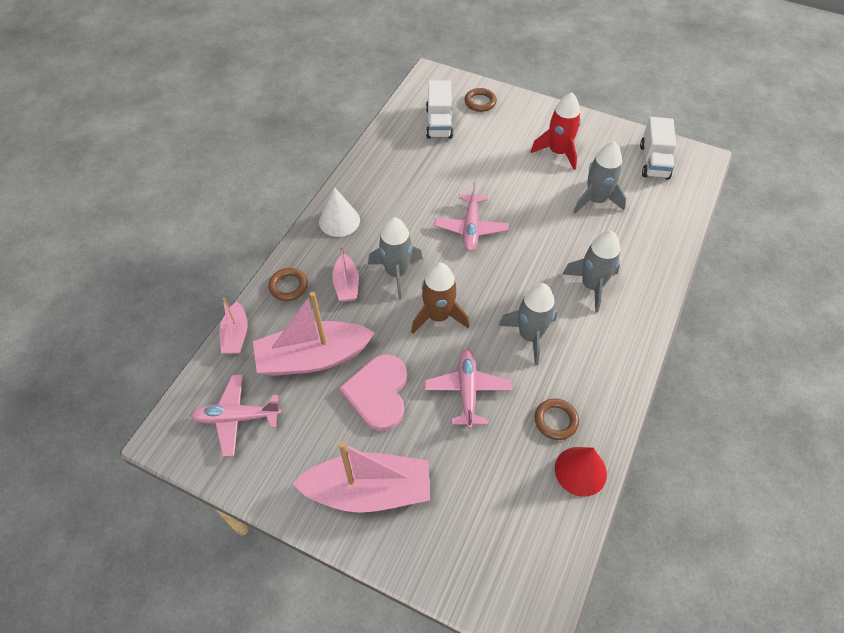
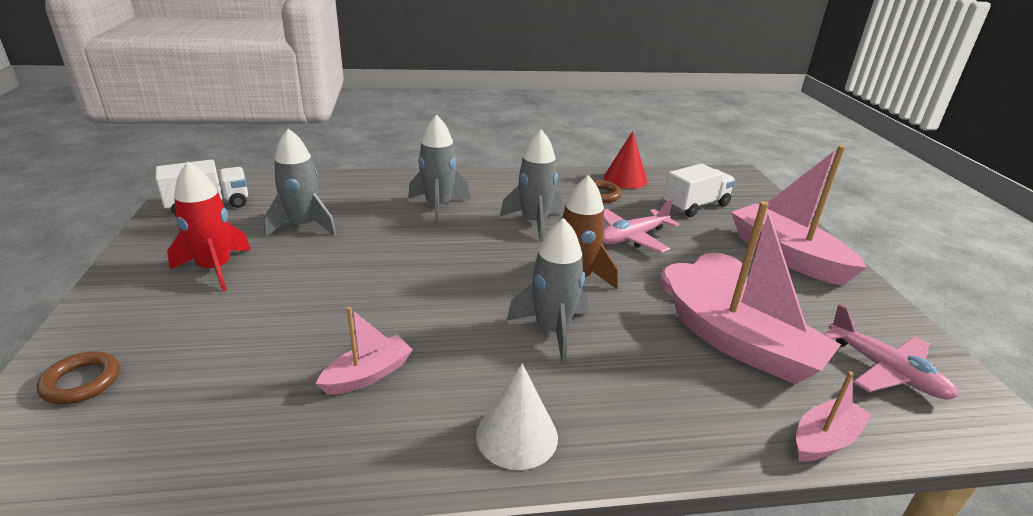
camera: 125 degrees left, 25 degrees down
brown ring [268,268,308,301] -> none
pink boat [332,246,359,302] -> pink boat moved to [316,307,413,395]
white truck [426,80,453,139] -> white truck moved to [664,163,736,217]
pink plane [434,182,509,251] -> none

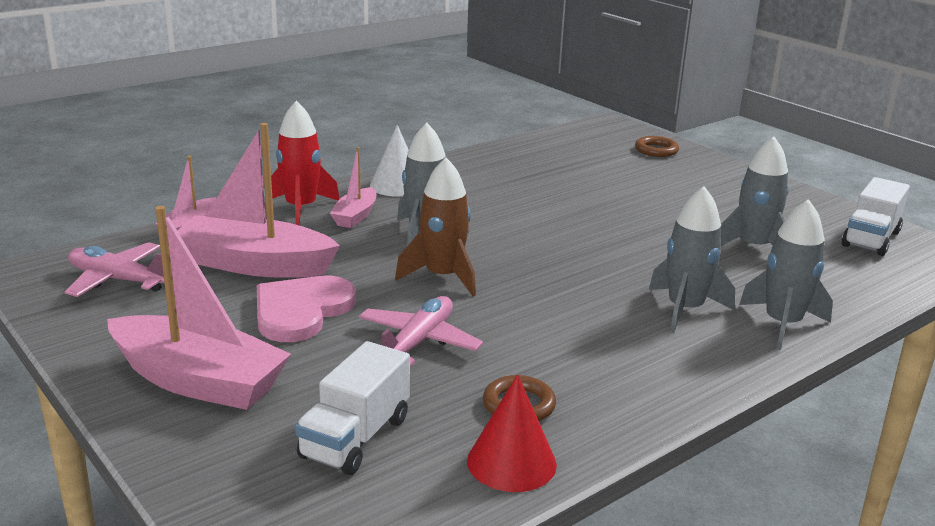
camera: 150 degrees right, 5 degrees down
red rocket [167,162,251,291] -> red rocket moved to [271,101,339,226]
pink boat [316,307,413,395] -> pink boat moved to [330,147,376,228]
grey rocket [500,130,562,241] -> grey rocket moved to [739,199,833,350]

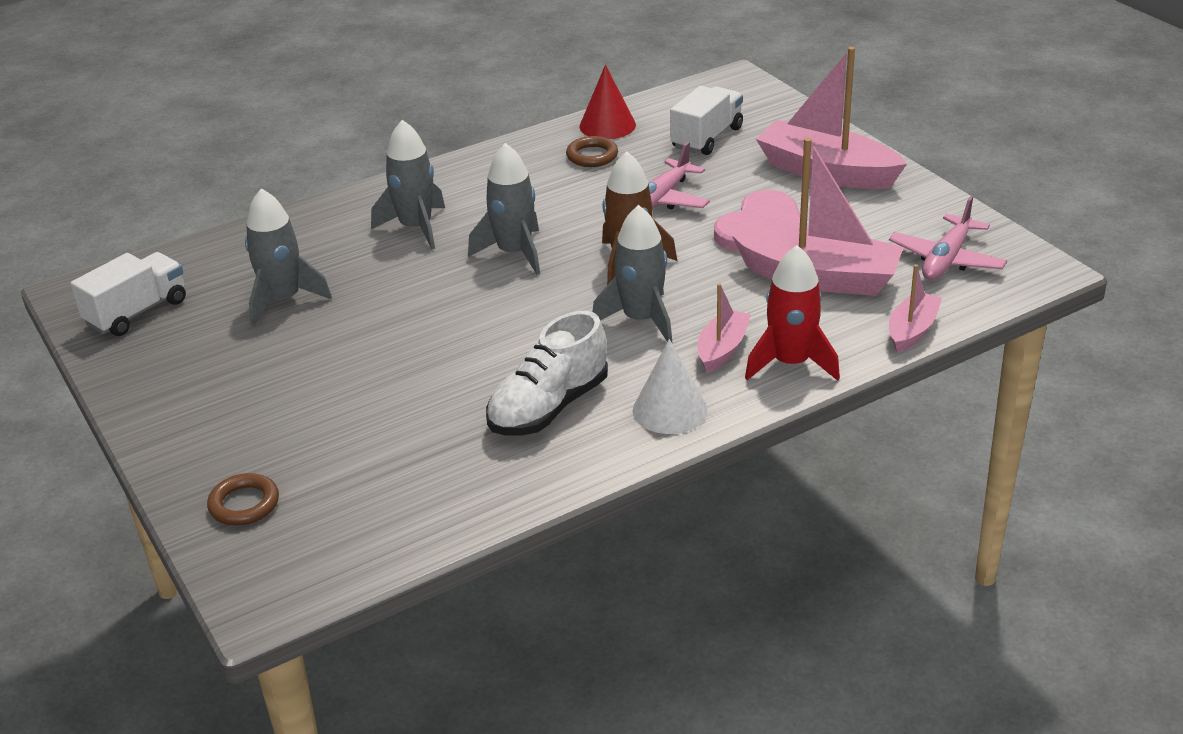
camera: 170 degrees left, 10 degrees up
pink plane [65,242,164,297] -> pink plane turned 90 degrees clockwise [889,196,1007,280]
grey rocket [739,199,833,350] -> grey rocket moved to [468,143,540,275]
none -> white shoe [486,311,608,435]

